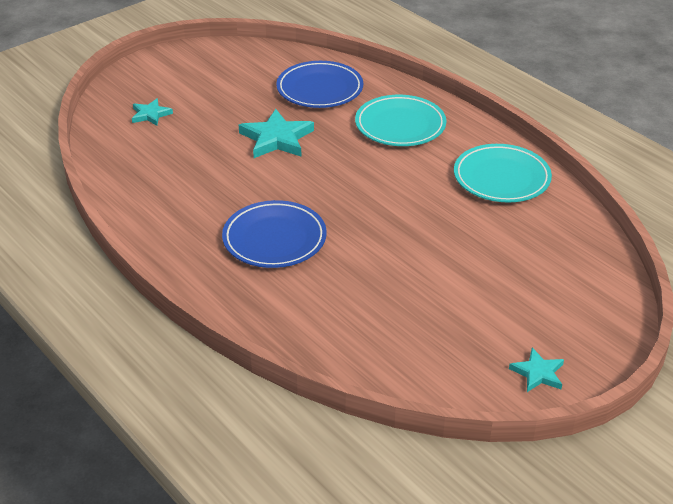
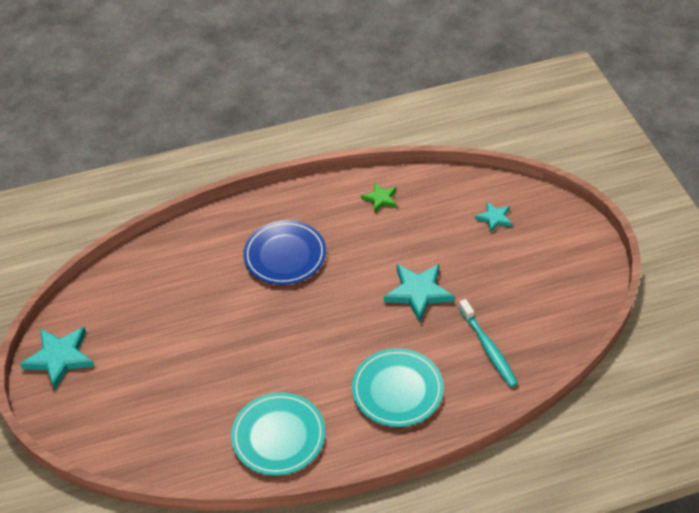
camera: 115 degrees right, 10 degrees up
blue plate [276,61,363,108] -> turquoise toothbrush [459,299,518,387]
turquoise star [509,348,564,392] -> turquoise star [20,327,95,390], size x1.75
none -> green star [361,183,397,213]

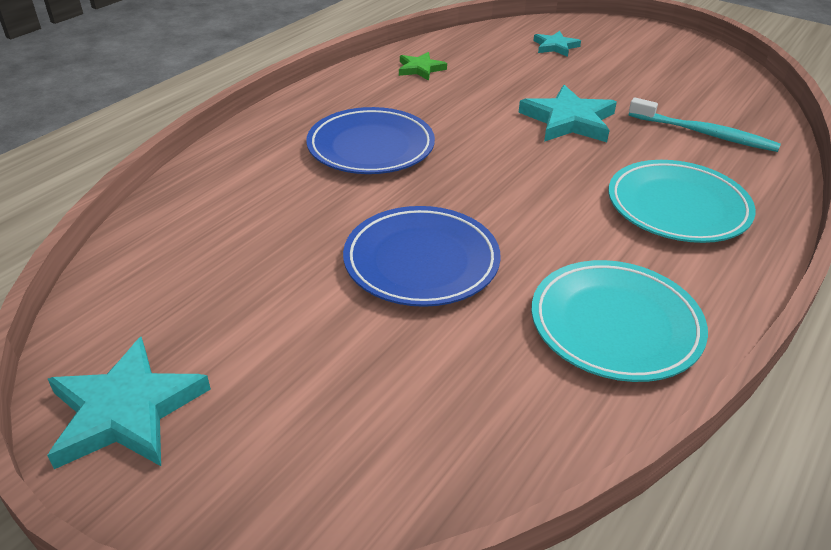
camera: 40 degrees left, 10 degrees down
none -> blue plate [343,206,501,307]

